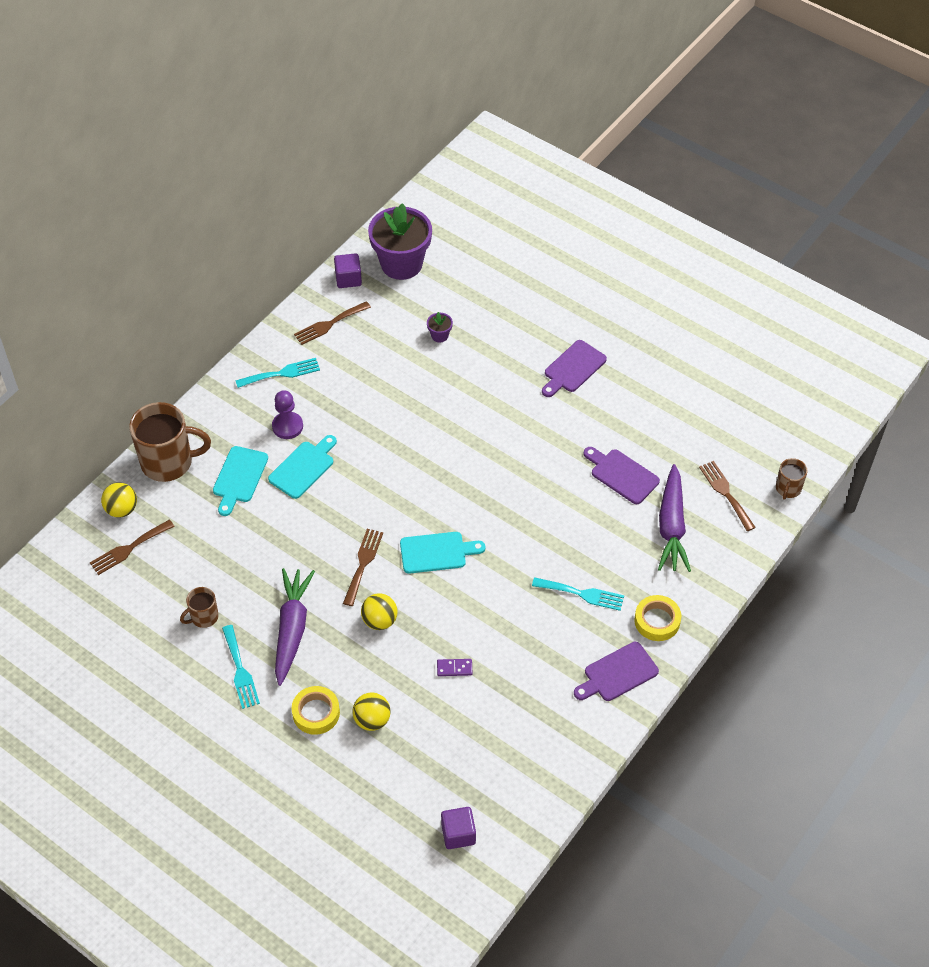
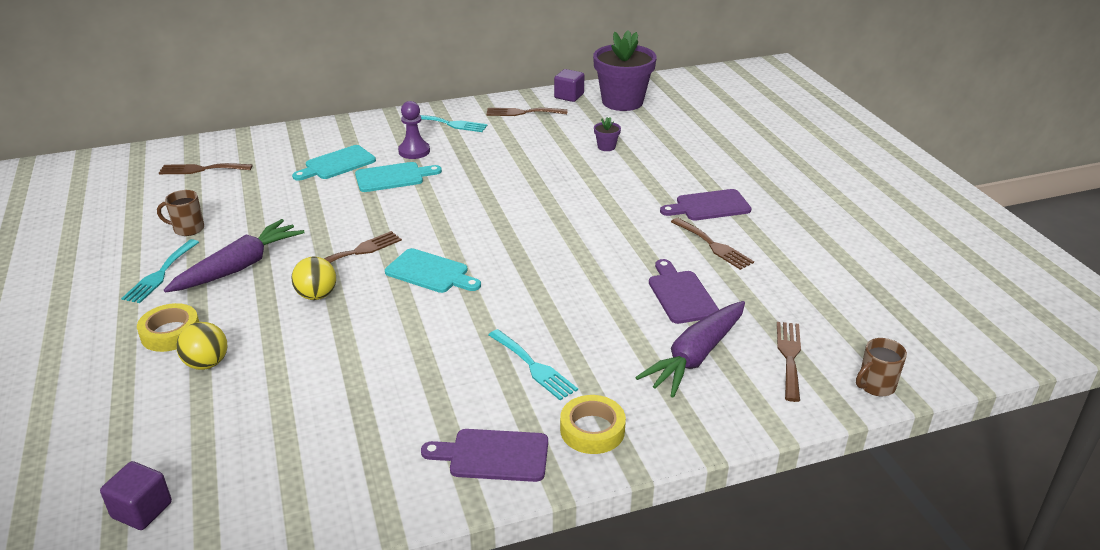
camera: 35 degrees right, 20 degrees down
yellow ball [101,483,137,518] -> none
brown mug [129,402,211,482] -> none
purple domino [437,659,472,676] -> none
none -> brown fork [671,218,754,270]

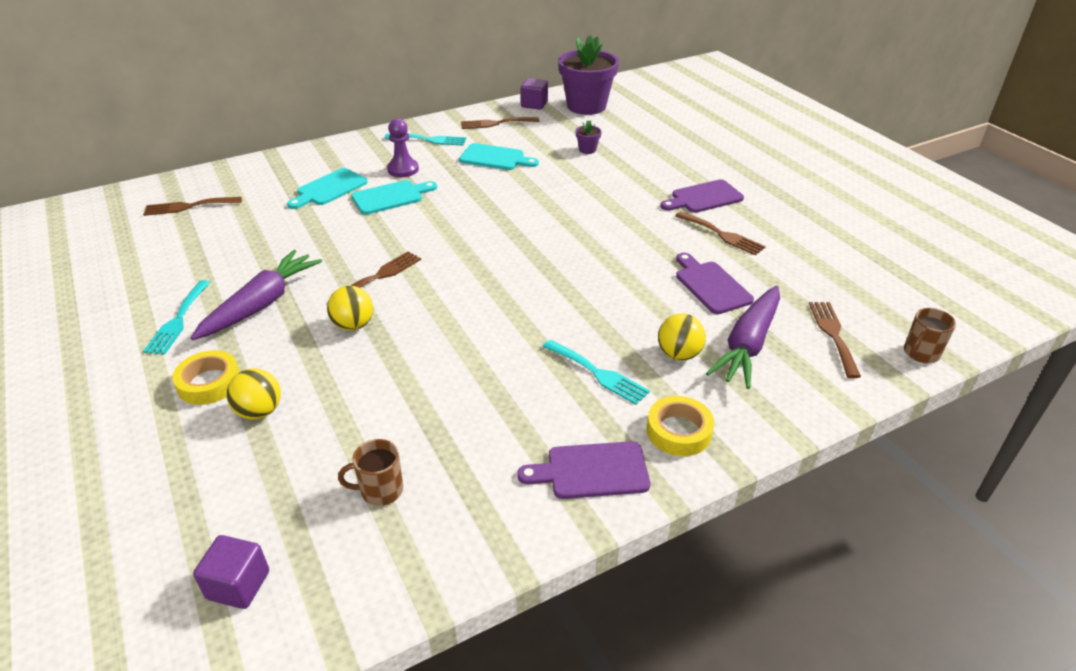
camera: 10 degrees left, 5 degrees up
brown mug [157,190,204,236] -> brown mug moved to [338,439,403,506]
turquoise cutting board [385,248,481,293] -> turquoise cutting board moved to [459,143,539,170]
none -> yellow ball [658,314,706,361]

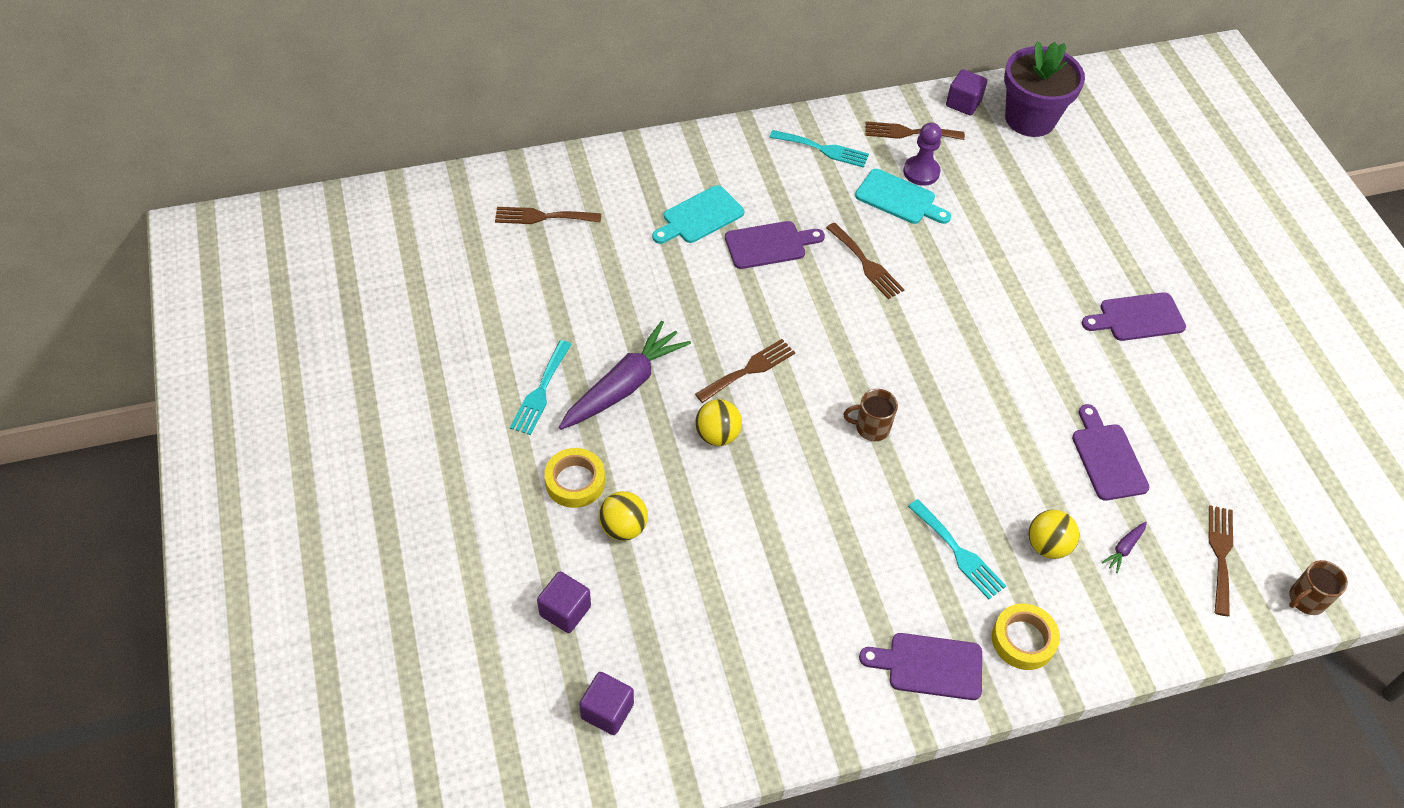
camera: 10 degrees right, 15 degrees up
brown mug [338,439,403,506] -> brown mug moved to [843,389,898,441]
turquoise cutting board [351,180,437,215] -> purple cutting board [725,221,825,269]
purple pawn [387,119,419,177] -> purple pawn moved to [903,123,942,186]
purple flower pot [575,121,602,154] -> none
brown fork [675,211,766,256] -> brown fork moved to [826,223,905,299]
purple carrot [706,286,780,389] -> purple carrot [1102,522,1147,573], size x0.40
none -> purple cube [537,572,591,633]

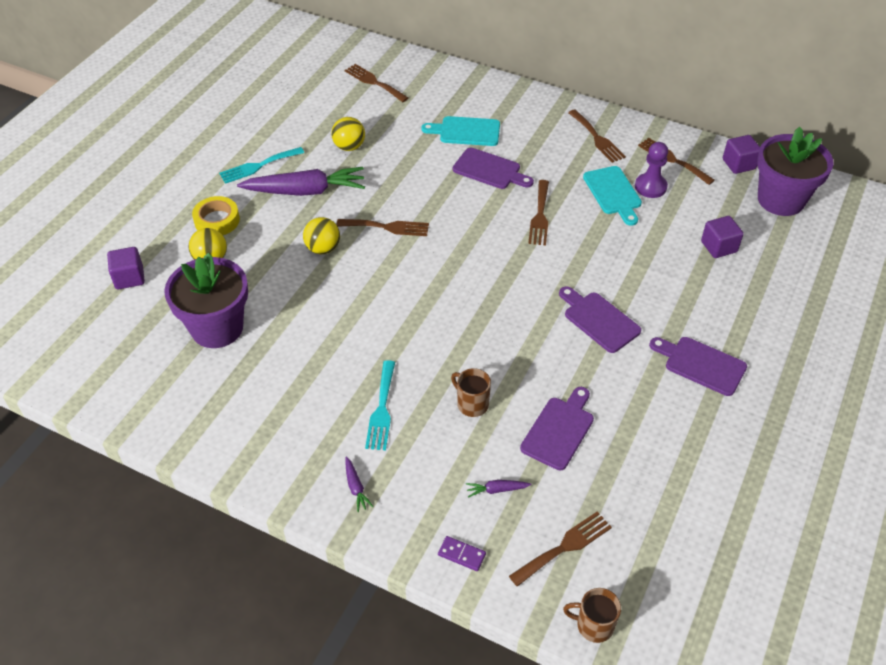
camera: 45 degrees right, 5 degrees down
purple cube [579,672,634,735] -> purple cube moved to [701,216,744,258]
turquoise fork [769,130,869,168] -> brown fork [568,109,626,163]
brown mug [843,389,898,441] -> brown mug moved to [451,368,491,417]
purple cutting board [859,633,982,700] -> purple cutting board moved to [559,286,641,353]
yellow tape [992,603,1060,670] -> purple carrot [345,456,373,512]
yellow ball [1029,510,1079,559] -> yellow ball moved to [331,117,365,151]
none -> purple flower pot [164,253,248,348]
none -> purple domino [438,536,486,571]

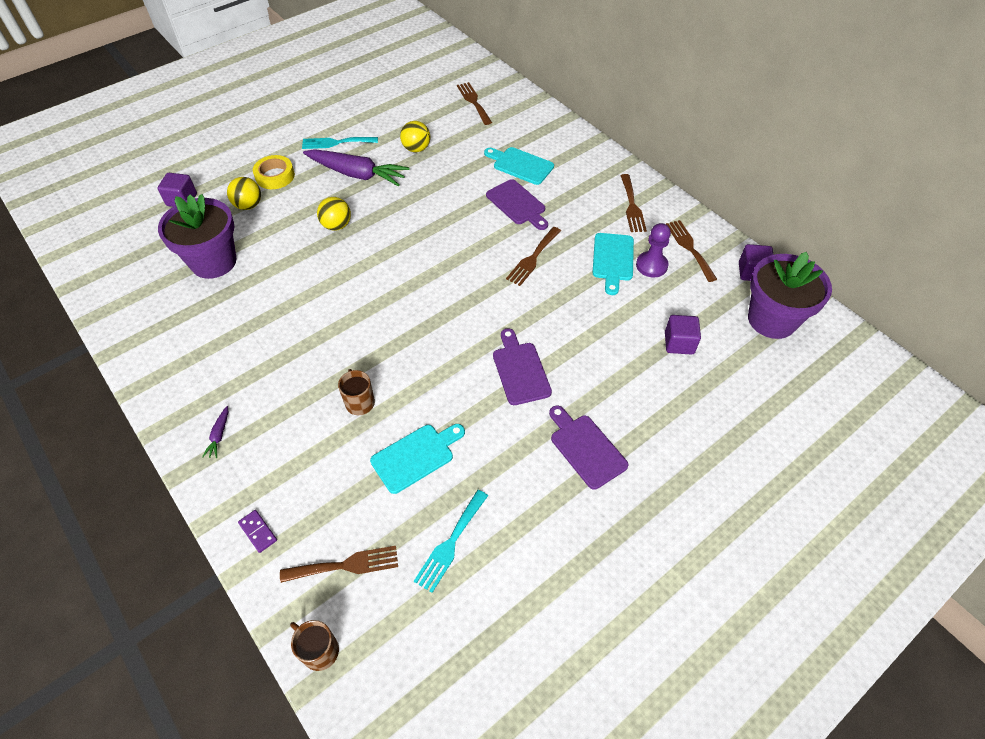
camera: 25 degrees right, 5 degrees up
brown fork [336,219,429,236] -> none
turquoise fork [365,360,395,450] -> turquoise fork moved to [414,490,488,593]
purple carrot [466,480,532,498] -> none
purple cutting board [520,387,594,470] -> turquoise cutting board [370,424,465,494]

